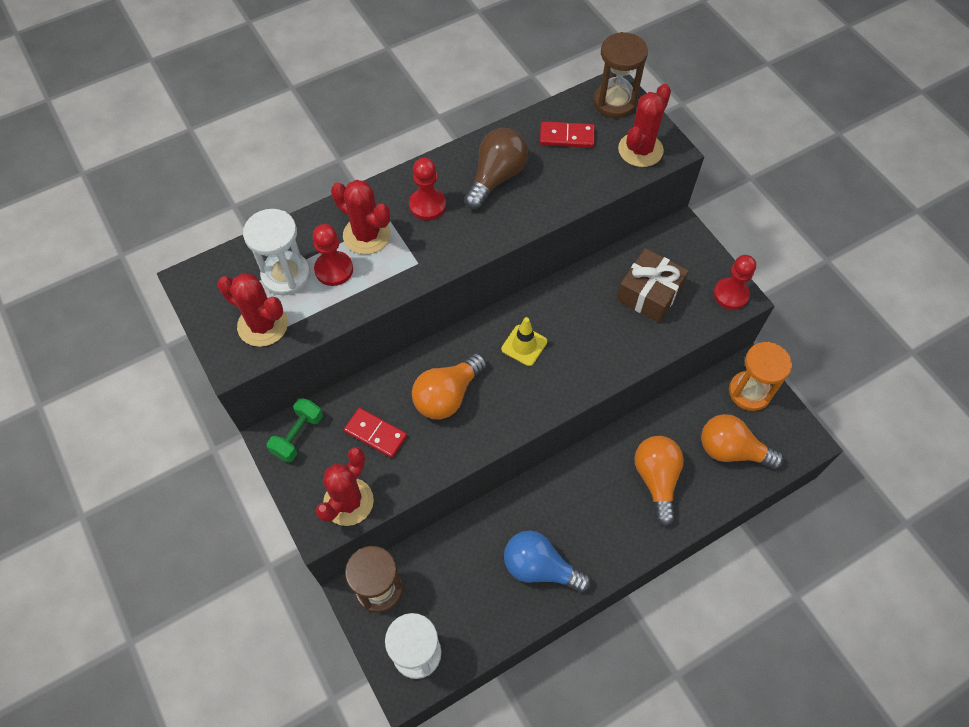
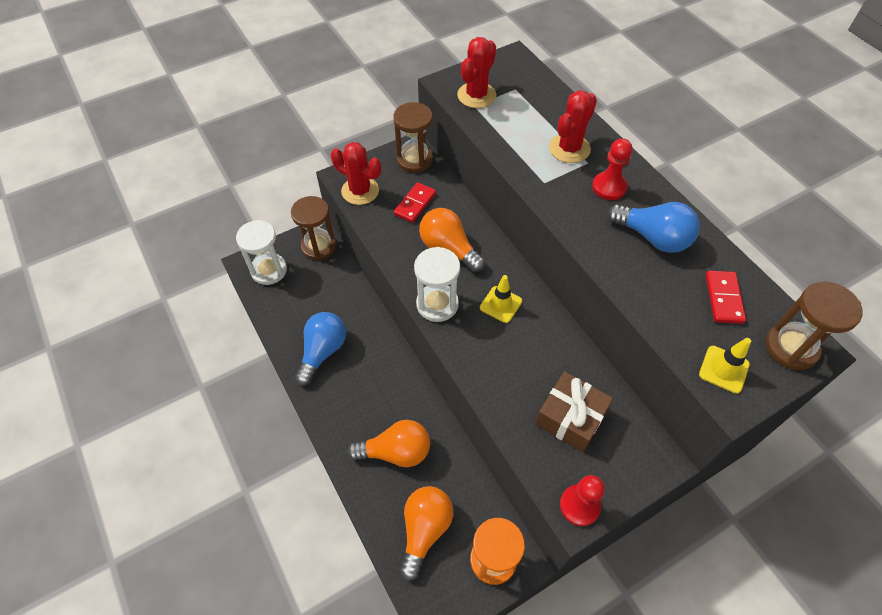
camera: 90 degrees right, 5 degrees down
white hourglass [243,209,310,296] -> white hourglass moved to [414,247,460,322]
green dumbbell [267,398,323,462] -> brown hourglass [393,102,433,173]
red pawn [313,224,353,286] -> none
brown light bulb [464,128,528,210] -> blue light bulb [607,202,700,253]
red cactus [618,84,671,167] -> yellow traffic cone [699,338,751,393]

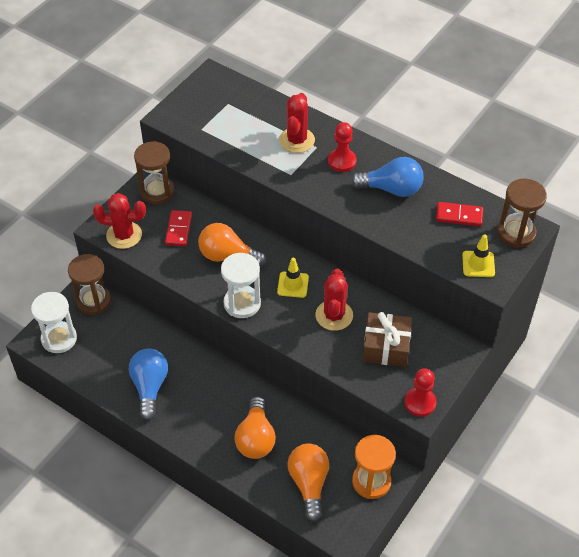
camera: 25 degrees left, 5 degrees down
orange light bulb [347,420,430,467] -> orange light bulb turned 120 degrees clockwise [235,396,276,459]
red cactus [457,37,497,108] -> red cactus moved to [315,269,353,331]
red domino [706,270,746,324] -> red domino turned 60 degrees counterclockwise [436,202,483,226]

